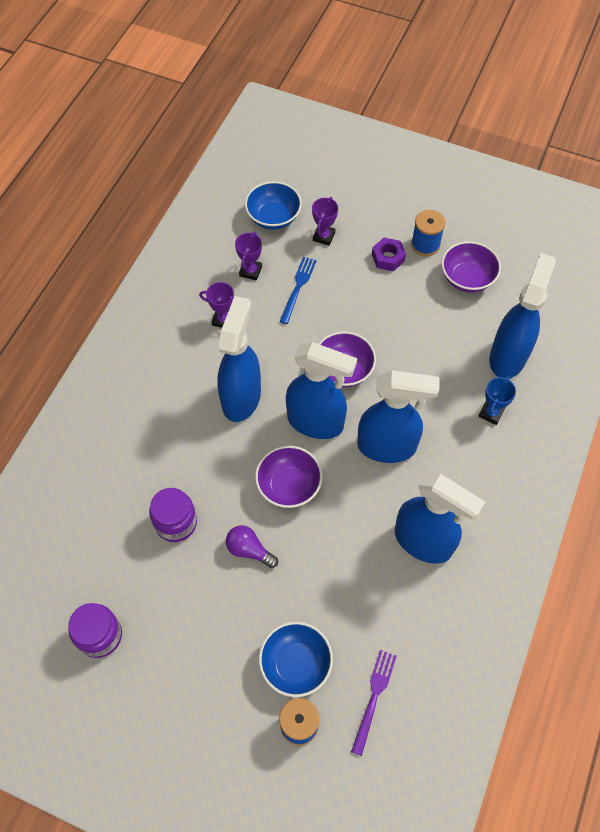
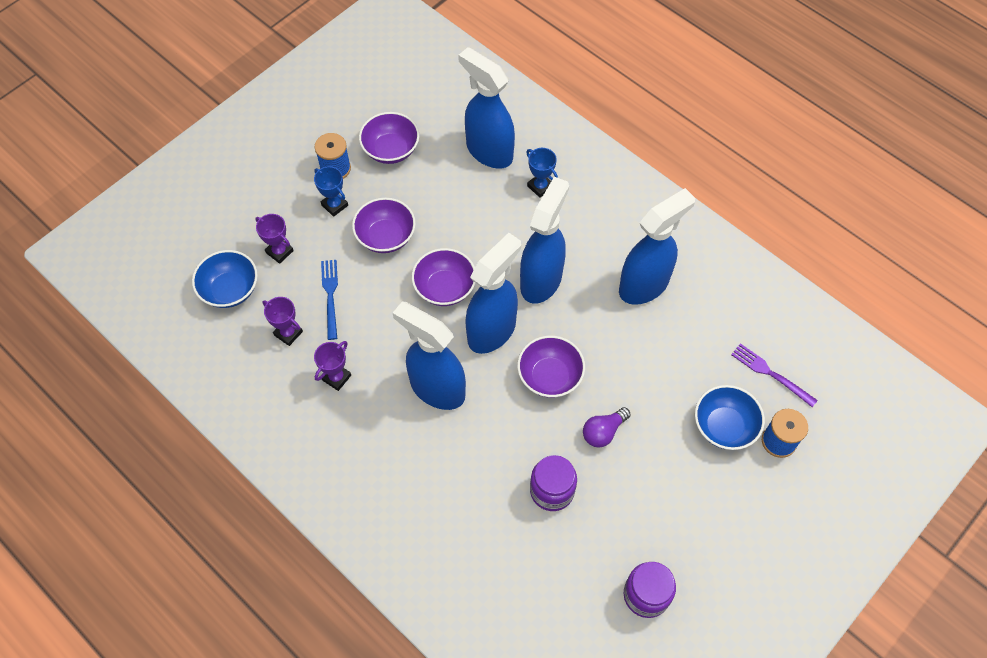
camera: 70 degrees left, 0 degrees up
blue fork [279,257,316,324] -> blue fork turned 45 degrees clockwise [321,260,338,340]
purple nut [372,238,406,271] -> blue trophy [314,166,348,217]
none -> purple bowl [352,198,416,253]

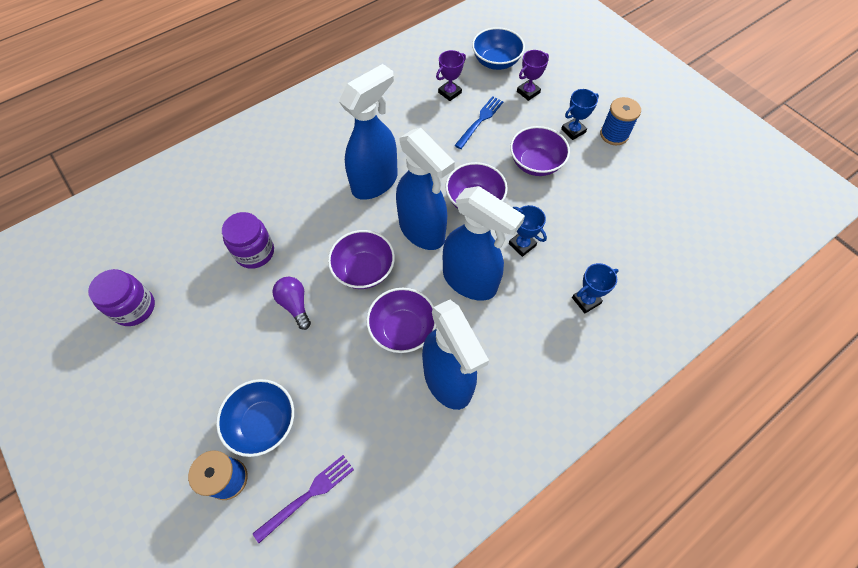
camera: 100 degrees right, 0 degrees up
purple trophy [314,341,351,391] -> none
blue fork [321,260,338,340] -> blue fork turned 60 degrees counterclockwise [454,96,504,149]
purple bowl [359,112,419,164] -> purple bowl moved to [366,288,436,353]
blue spray bottle [458,47,515,169] -> none
none -> blue trophy [509,205,547,257]

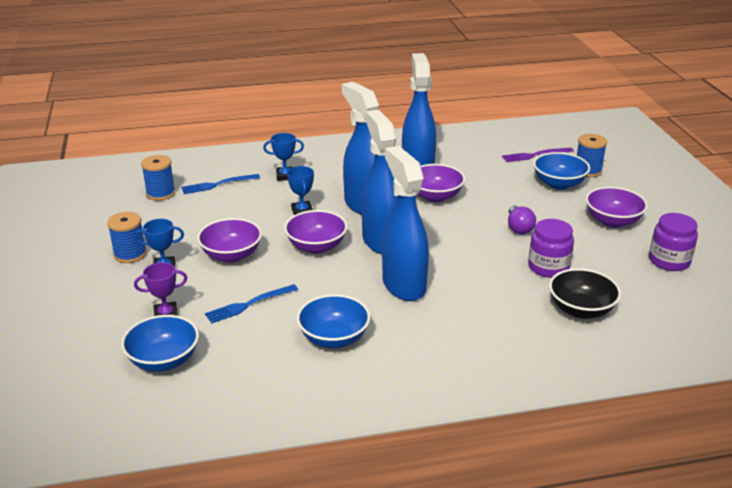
camera: 155 degrees left, 30 degrees down
purple bowl [328,230,395,289] -> purple bowl moved to [586,187,648,228]
blue spray bottle [339,64,398,200] -> blue spray bottle turned 90 degrees clockwise [382,146,429,301]
purple trophy [436,50,466,101] -> none
none -> blue spool [141,155,175,201]
none -> blue fork [181,174,260,194]
none -> blue bowl [297,294,370,348]
none -> black bowl [549,268,621,319]

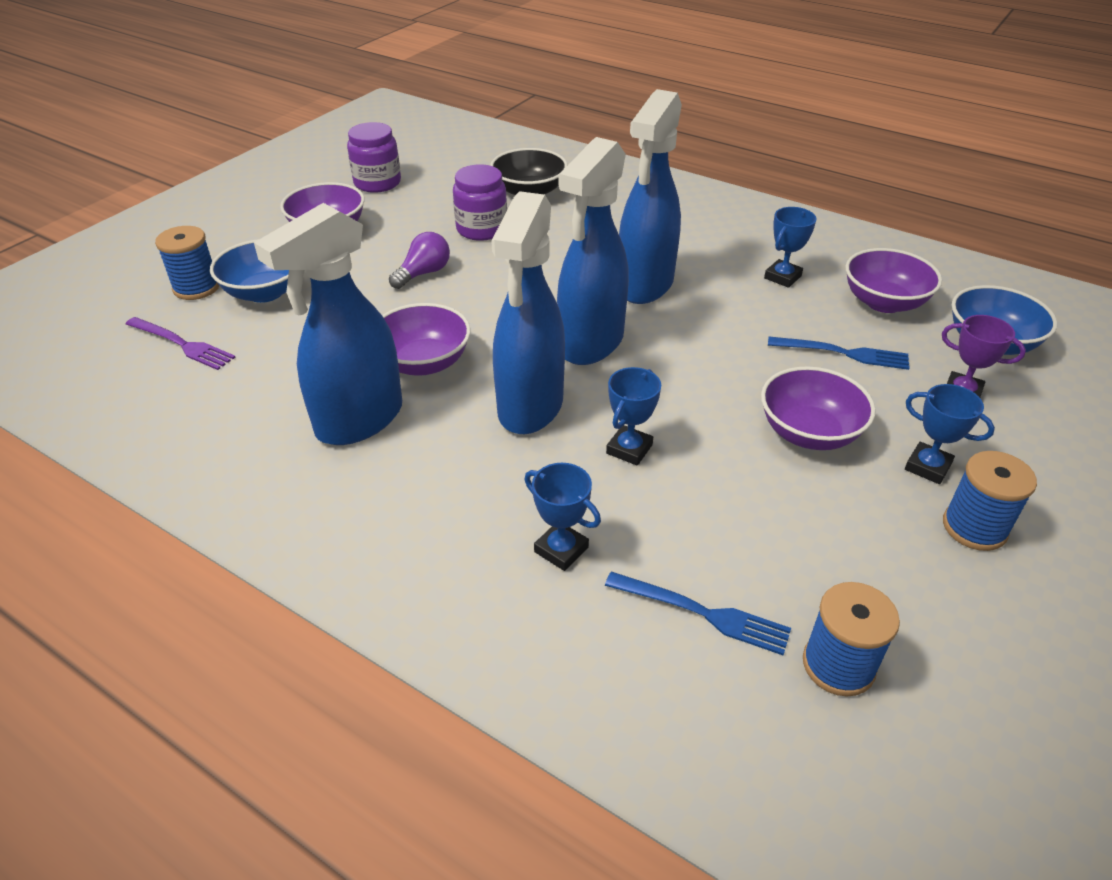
camera: 135 degrees left, 10 degrees up
purple bowl [284,210,347,254] -> purple bowl moved to [845,248,942,313]
blue bowl [297,294,370,348] -> blue trophy [764,207,817,288]

